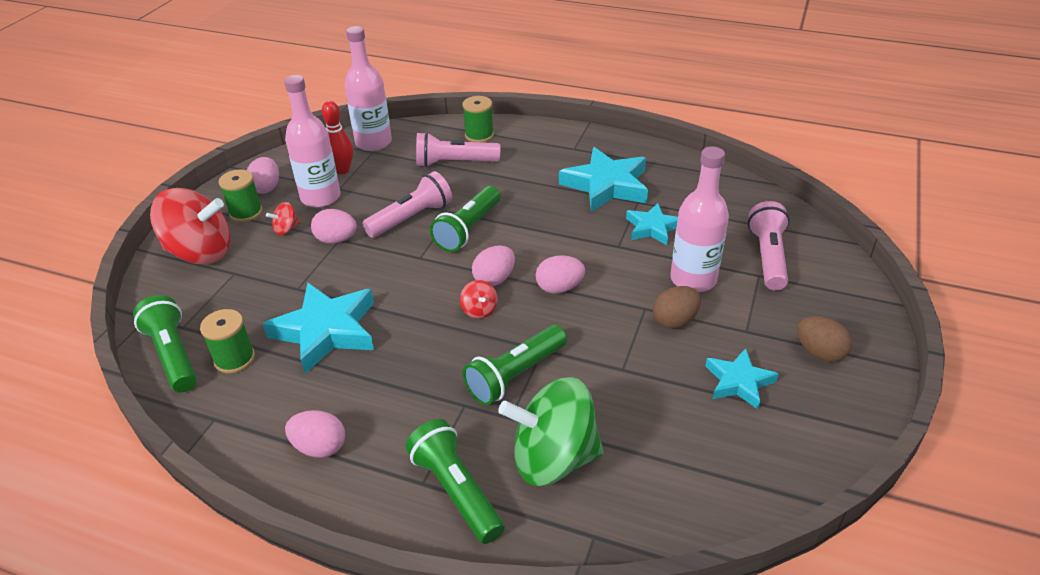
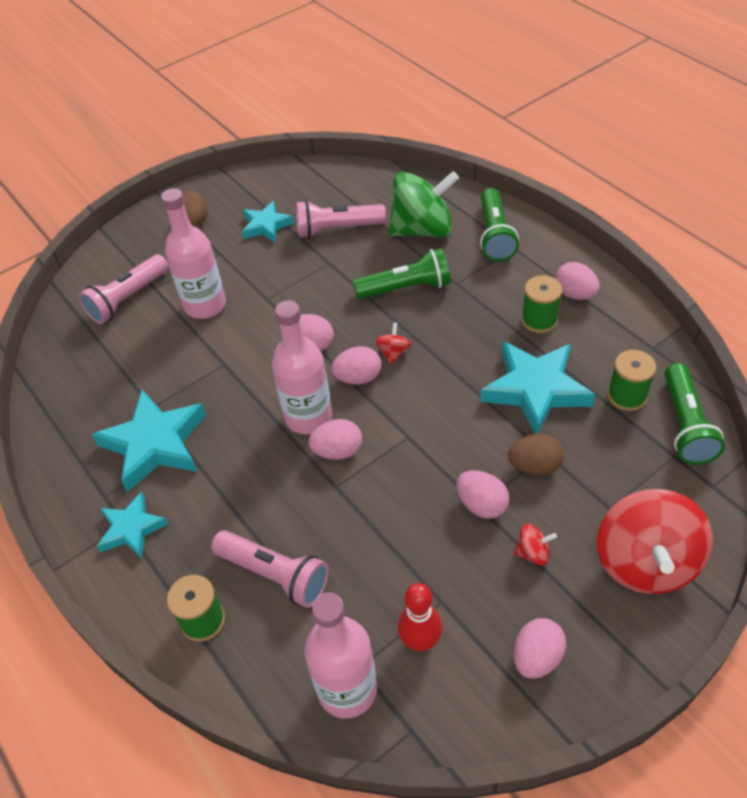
camera: 145 degrees left, 10 degrees up
red spinning top [150,188,231,264] -> red spinning top turned 120 degrees counterclockwise [597,489,713,594]
green spool [219,169,263,222] -> green spool moved to [521,275,562,333]
pink bottle [284,75,341,208] -> pink bottle moved to [272,300,332,434]
pink flashlight [362,171,452,238] -> pink flashlight moved to [296,200,386,238]
green flashlight [430,186,500,252] -> pink egg [308,419,362,460]
green spinning top [498,377,604,486] -> green spinning top turned 45 degrees counterclockwise [389,171,459,237]
turquoise star [626,203,678,245] -> turquoise star moved to [97,492,168,559]
brown egg [653,286,701,328] -> brown egg moved to [508,434,564,475]

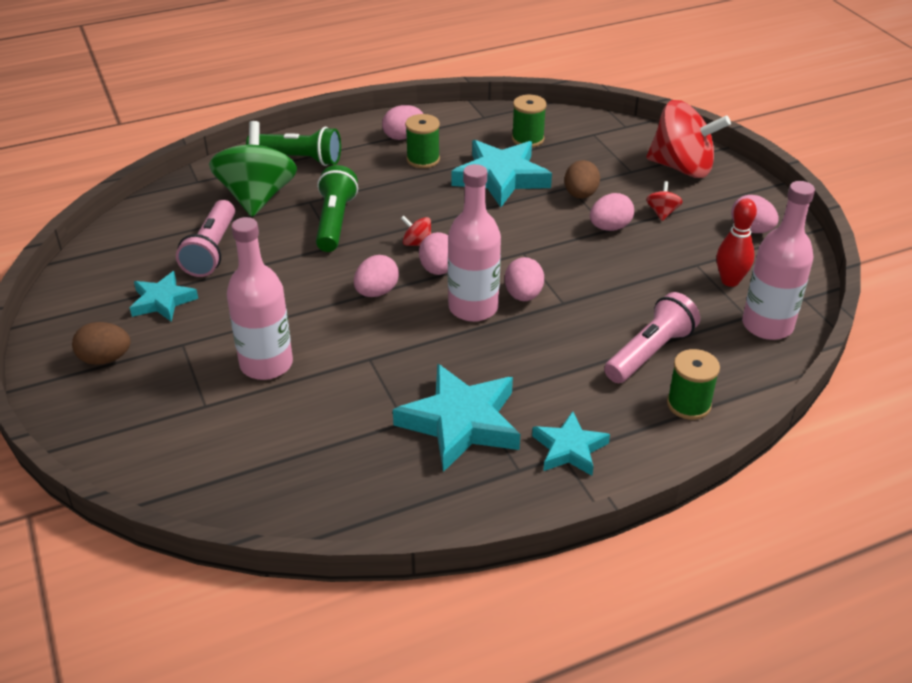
camera: 80 degrees left, 10 degrees down
pink flashlight [78,254,168,324] -> none
green flashlight [664,363,725,464] -> none

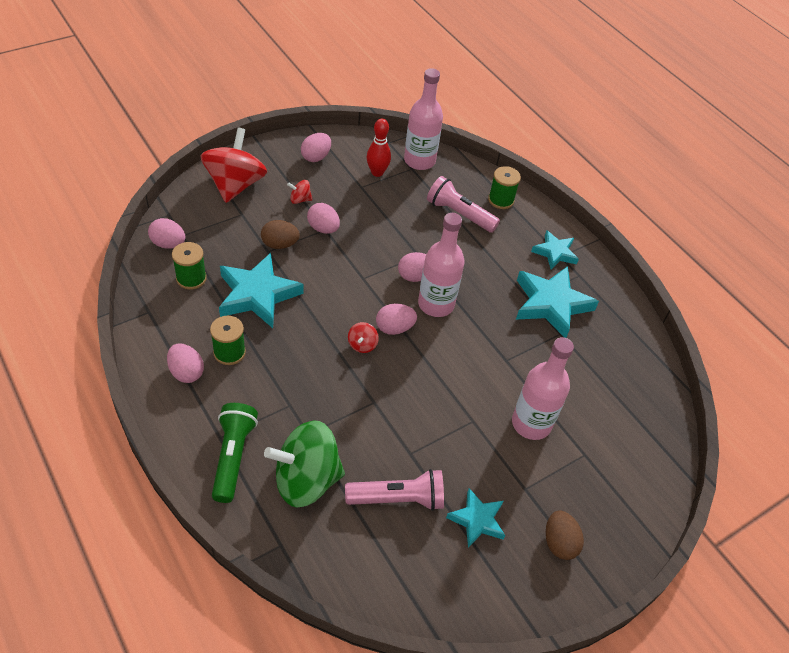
camera: 105 degrees left, 10 degrees up
green flashlight [316,165,358,252] -> none
pink egg [354,255,399,297] -> pink egg moved to [148,218,185,249]

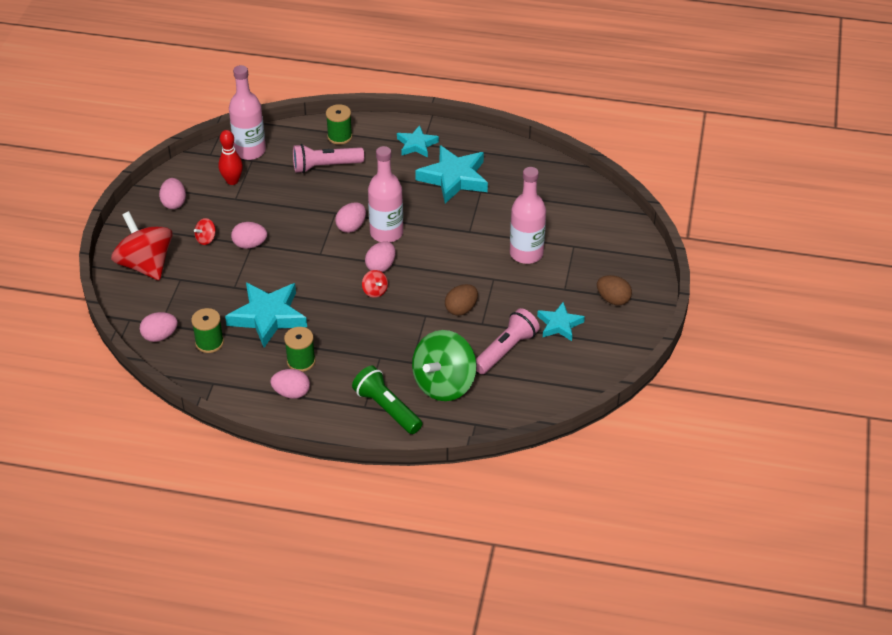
camera: 40 degrees left, 5 degrees down
brown egg [261,220,300,249] -> brown egg moved to [445,284,478,316]

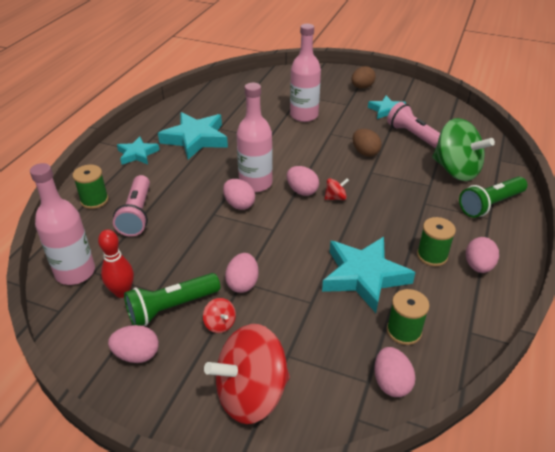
camera: 80 degrees left, 5 degrees down
none -> green flashlight [124,273,220,326]

